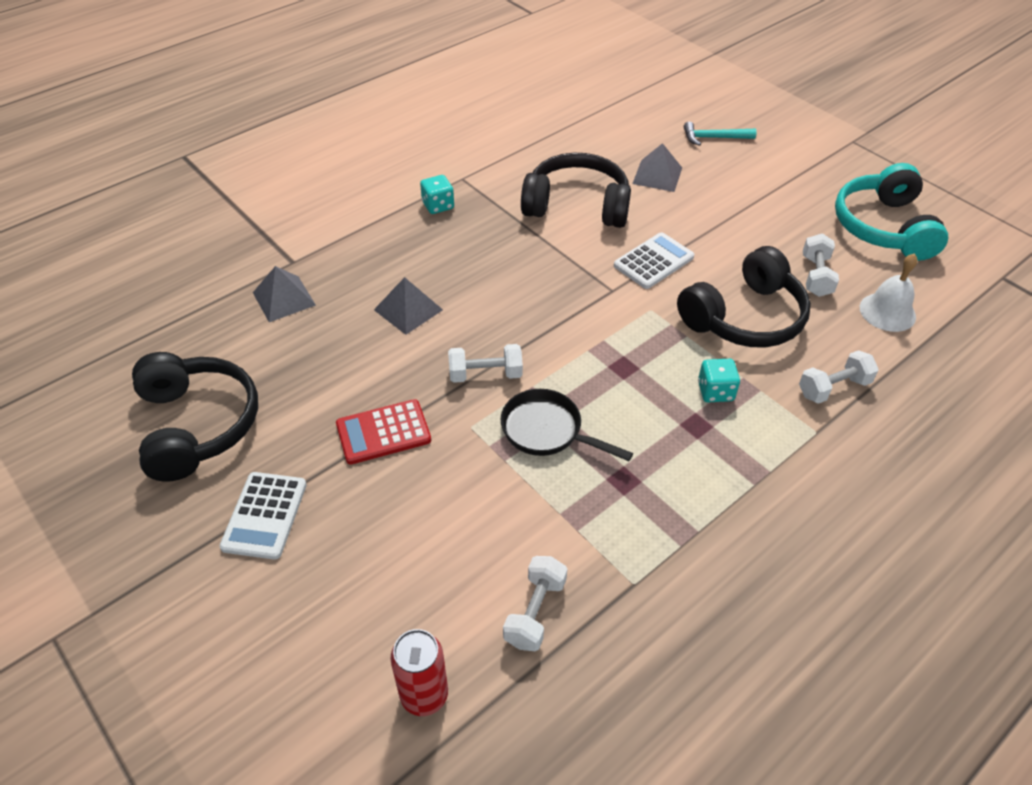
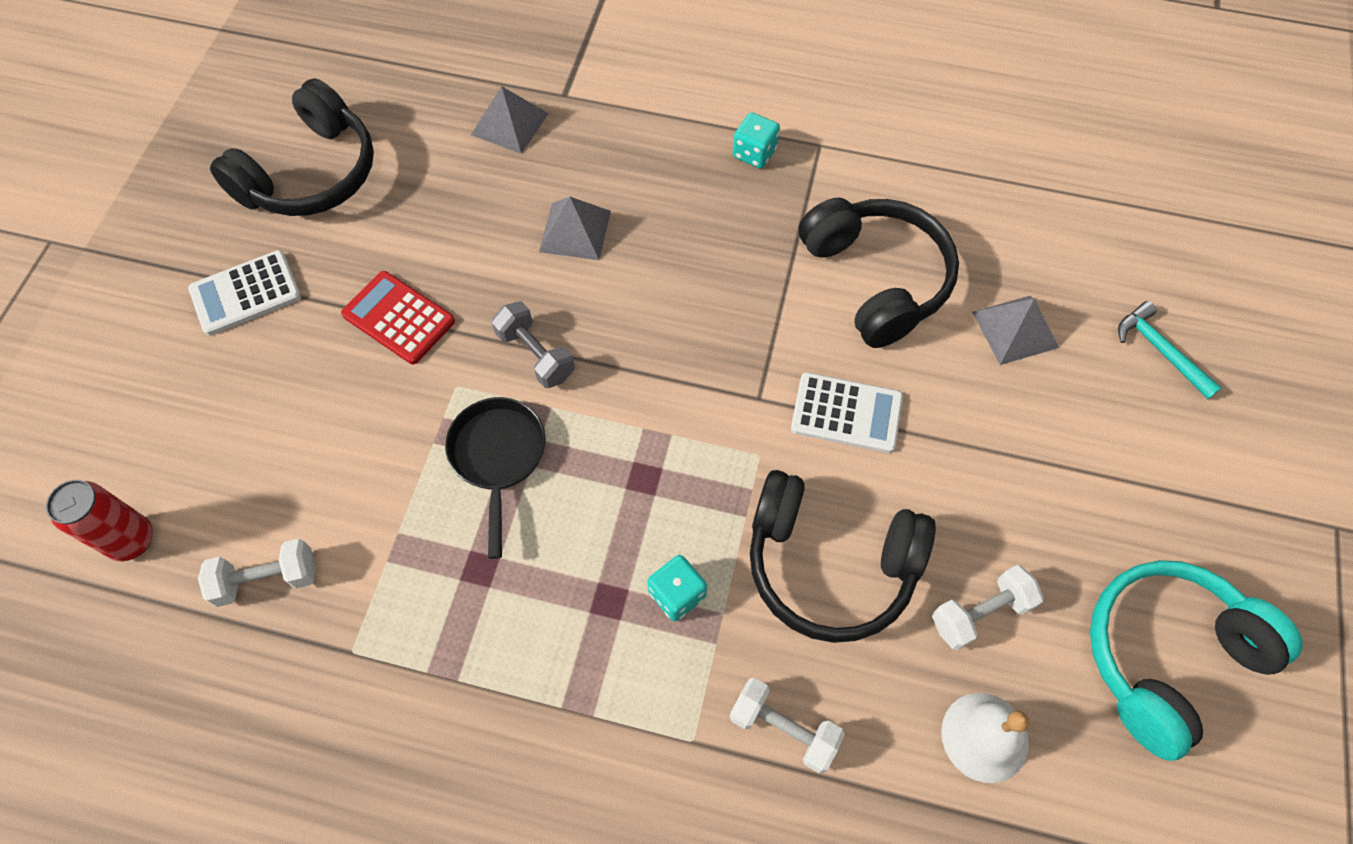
camera: 55 degrees right, 15 degrees up
white dumbbell [448,344,523,383] -> grey dumbbell [492,302,575,388]

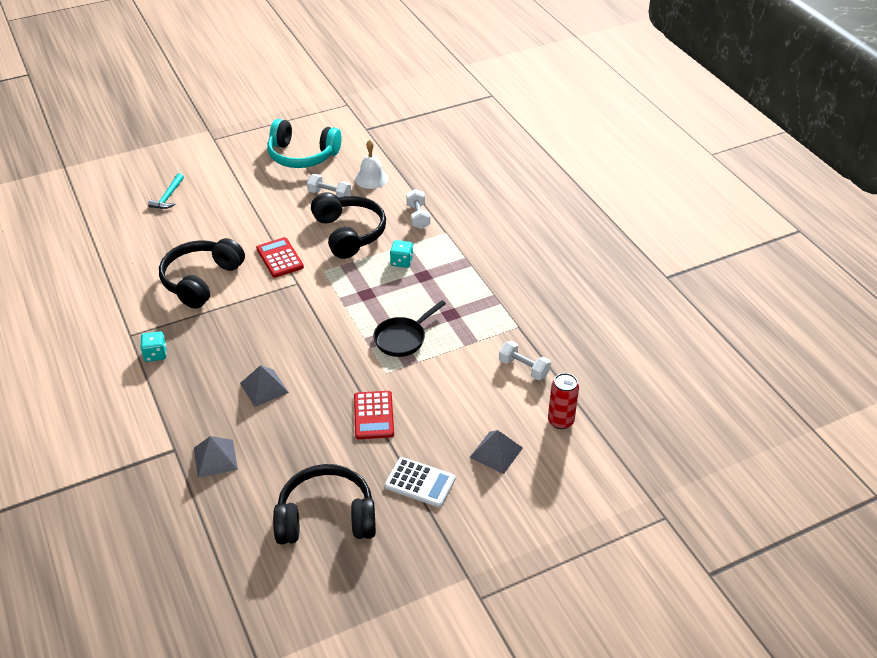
camera: 130 degrees left, 20 degrees down
grey dumbbell [492,302,575,388] -> none
white calculator [791,372,903,453] -> red calculator [256,237,304,278]
grey pyramid [972,296,1059,365] -> grey pyramid moved to [470,430,523,474]

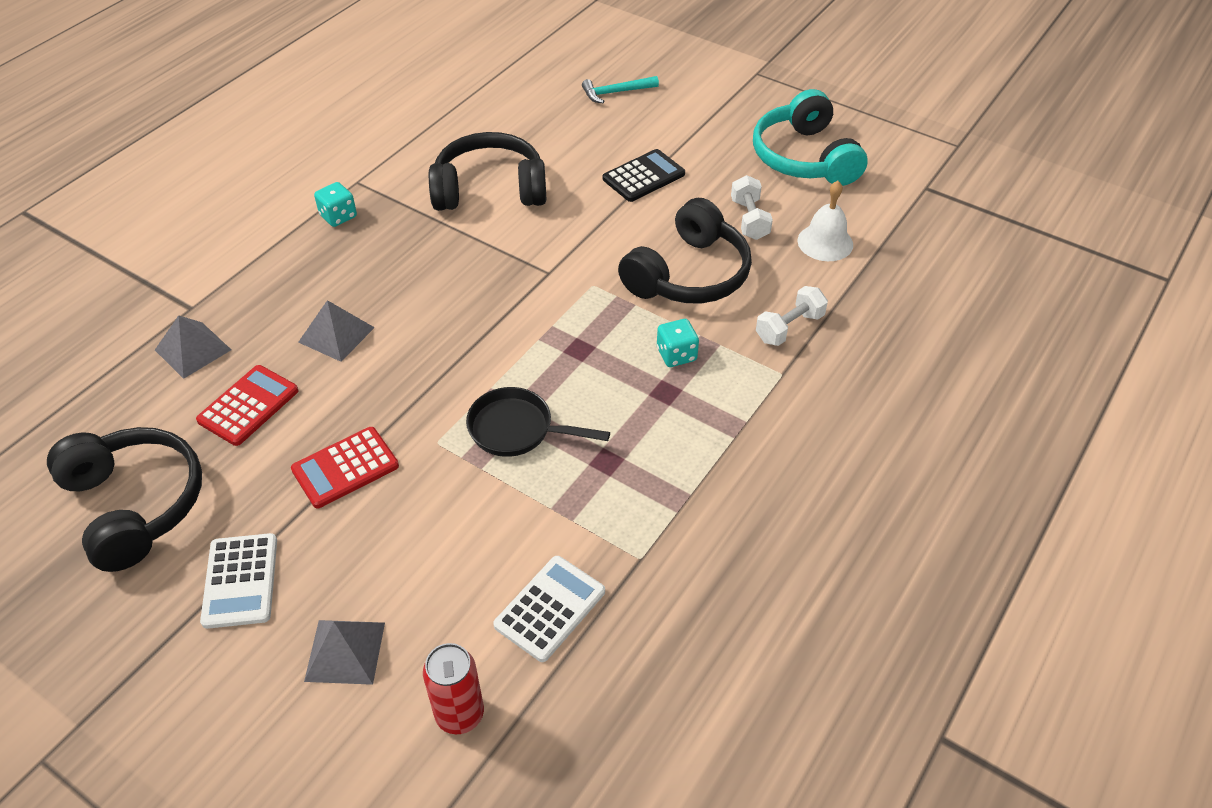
camera: 60 degrees right, 5 degrees up
red calculator [256,237,304,278] -> red calculator moved to [196,365,299,446]
white dumbbell [499,341,551,380] -> white calculator [493,556,605,662]
none -> black calculator [603,149,685,202]

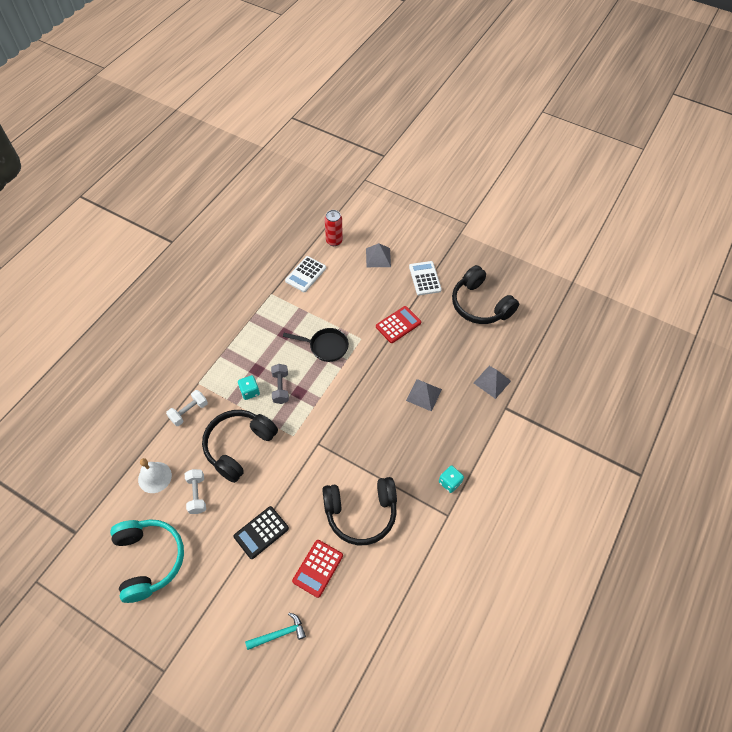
camera: 175 degrees right, 10 degrees up
red calculator [196,365,299,446] -> red calculator moved to [292,540,343,598]
none -> grey dumbbell [271,364,289,404]

